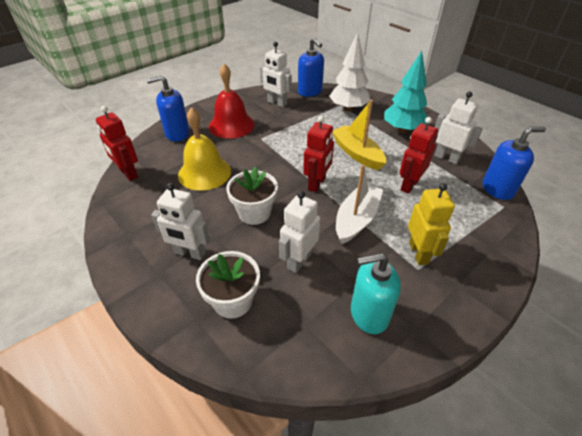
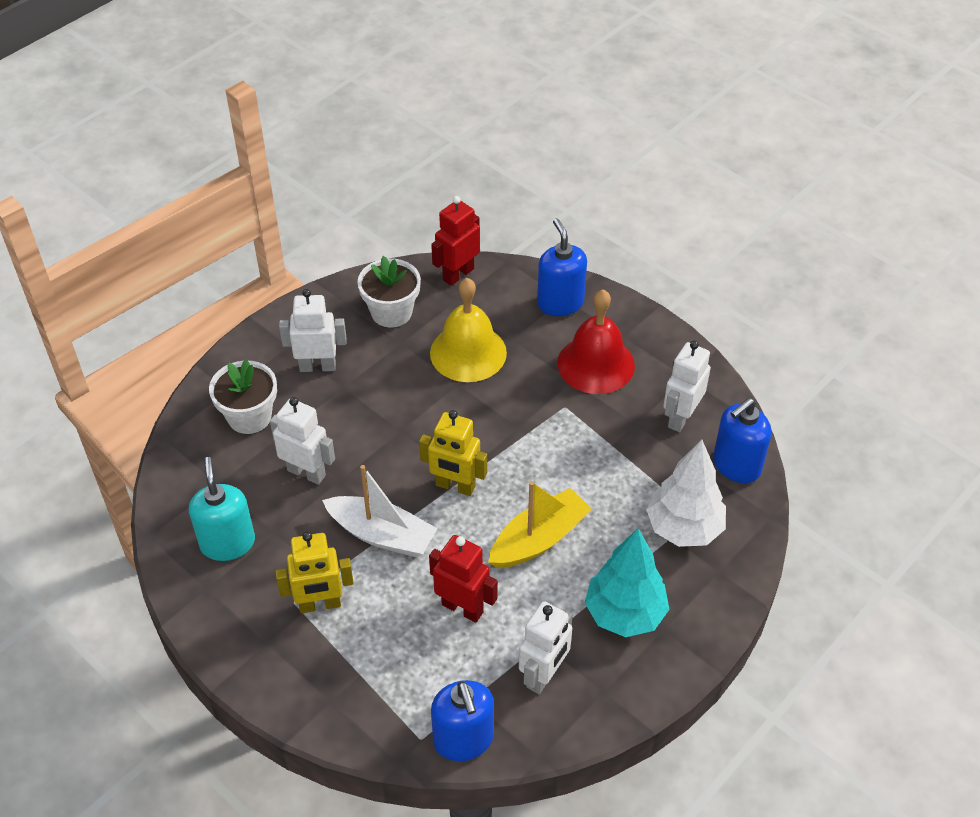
camera: 85 degrees right, 5 degrees up
white robot [151,183,210,260] -> white robot turned 75 degrees clockwise [279,289,347,372]
white flower pot [226,166,278,225] -> white flower pot moved to [358,256,421,327]
red robot [303,116,334,192] -> yellow robot [419,410,487,496]

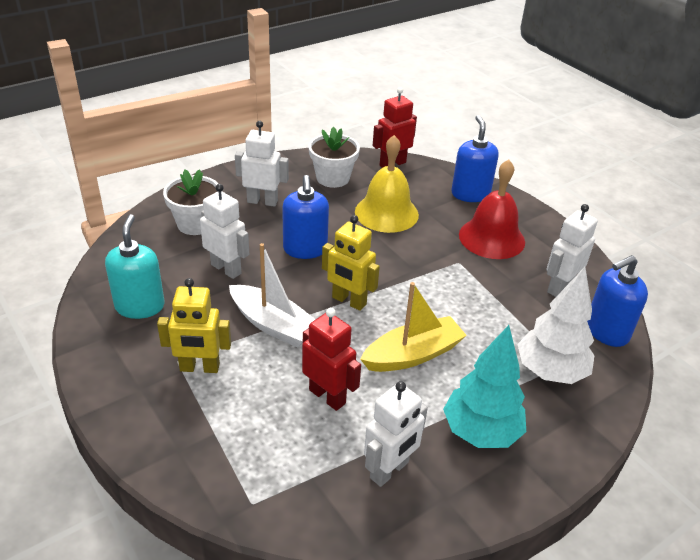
camera: 10 degrees right, 10 degrees down
blue soap dispenser [431,680,494,761] -> blue soap dispenser moved to [282,175,329,259]

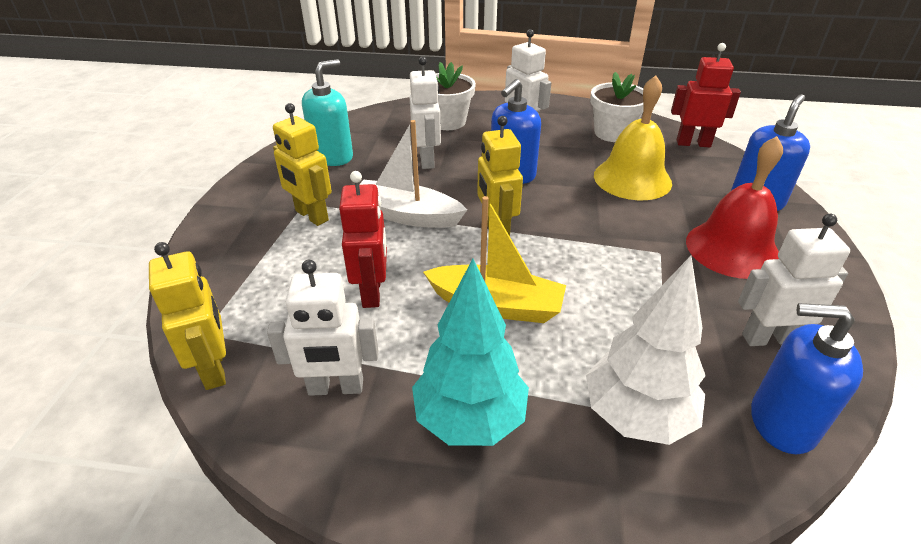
camera: 45 degrees right, 0 degrees up
white boat [229,243,316,348] -> white boat turned 120 degrees clockwise [359,120,467,228]
none -> yellow robot [149,242,226,390]

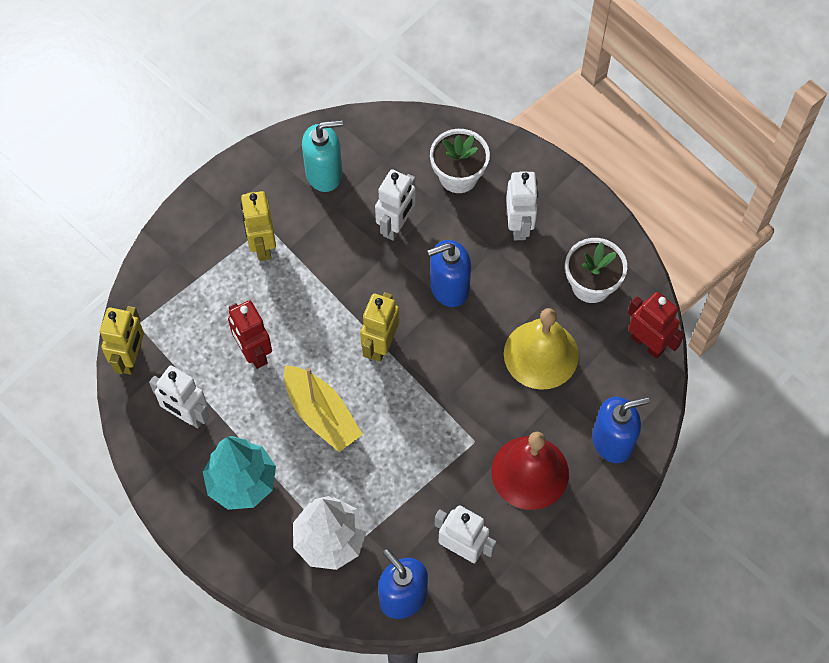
camera: 35 degrees right, 25 degrees up
red robot [339,171,387,308] -> red robot turned 120 degrees clockwise [228,300,272,369]
white boat [359,120,467,228] -> none

